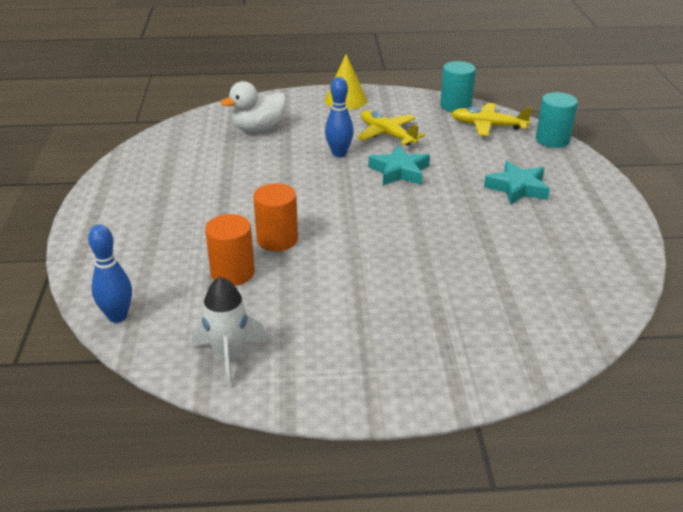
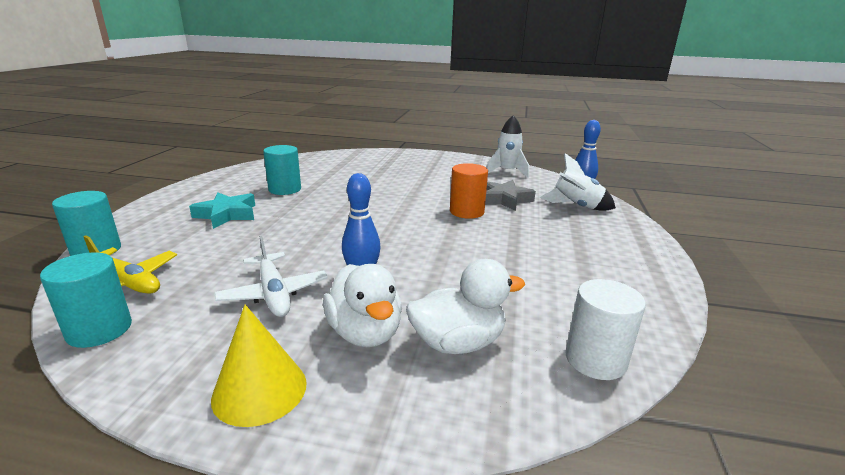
camera: 165 degrees left, 10 degrees down
orange cylinder [205,214,255,286] -> grey star [485,180,536,211]
yellow plane [357,110,425,146] -> white plane [214,236,328,317]
turquoise star [368,145,430,186] -> none
none -> turquoise cylinder [263,145,301,195]
none -> white duck [323,264,402,347]
none -> white rocket [539,153,616,211]
none -> white cylinder [565,279,646,380]

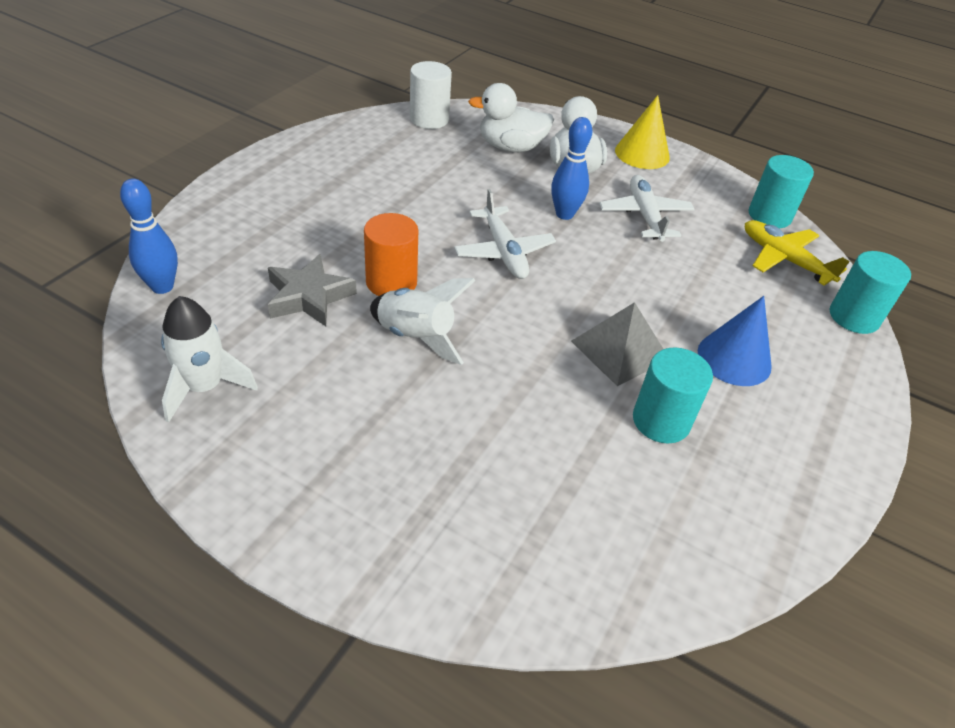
camera: 165 degrees left, 20 degrees up
turquoise star [189,192,255,229] -> blue cone [698,296,772,386]
white rocket [539,153,616,211] -> white rocket moved to [370,278,476,365]
none -> white plane [454,189,556,279]
none -> grey pyramid [571,302,663,386]

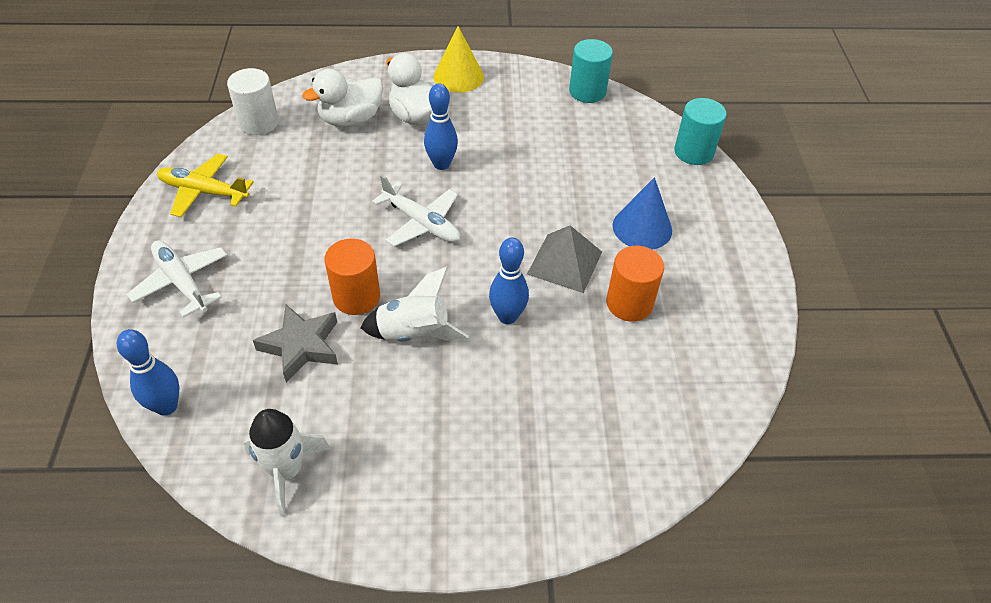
camera: 30 degrees left, 5 degrees up
white plane [599,175,695,242] -> white plane moved to [127,240,227,318]
turquoise cylinder [633,348,713,443] -> orange cylinder [606,246,664,322]
yellow plane [745,220,850,286] -> yellow plane moved to [157,153,254,217]
none -> blue bowling pin [489,238,529,324]

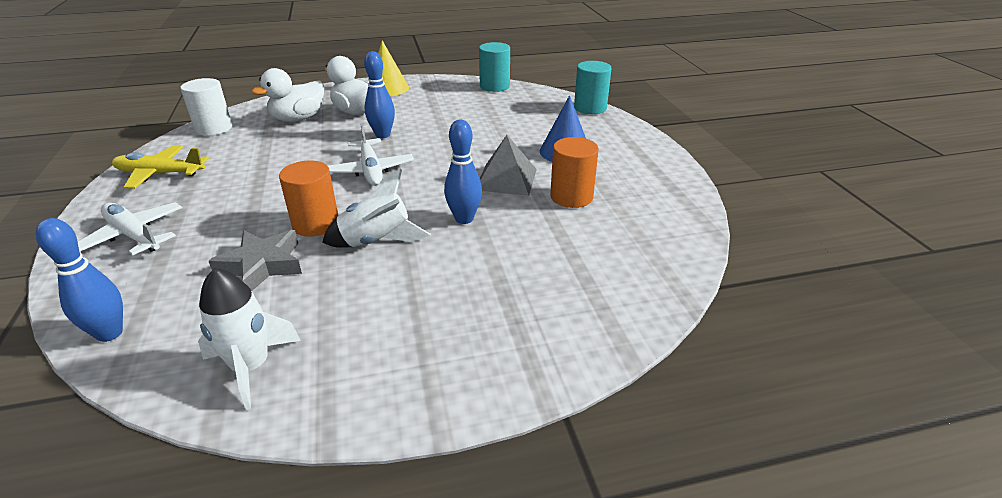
camera: 10 degrees left, 15 degrees down
white plane [372,175,460,247] -> white plane turned 45 degrees clockwise [328,123,414,186]

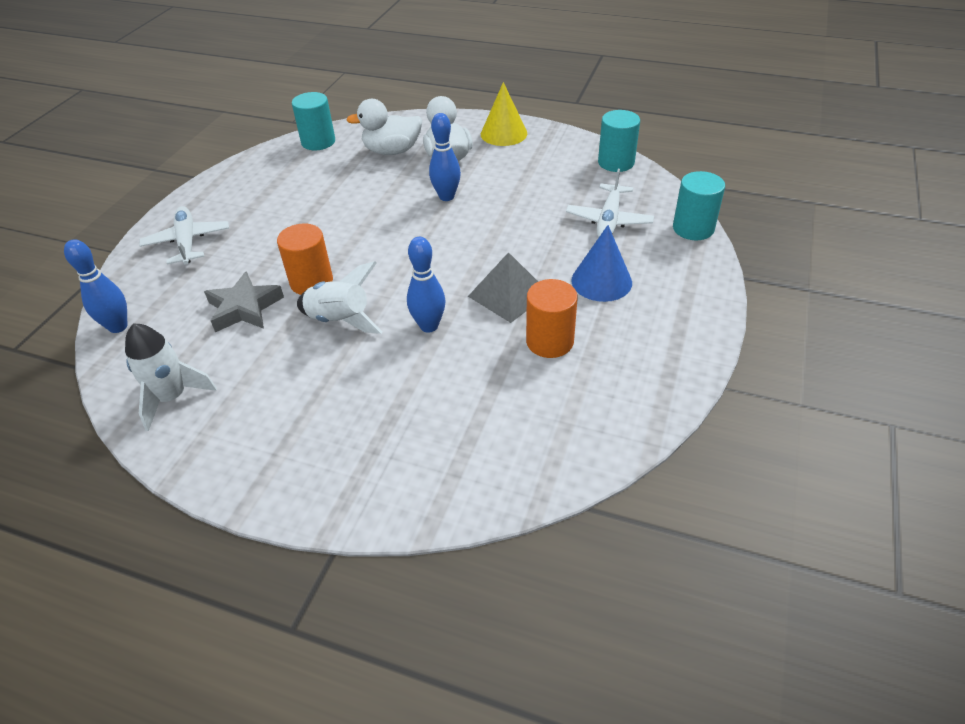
camera: 35 degrees right, 10 degrees up
yellow plane [112,145,209,189] -> none
white cylinder [181,78,232,136] -> turquoise cylinder [292,92,335,150]
white plane [328,123,414,186] -> white plane moved to [566,169,654,238]

